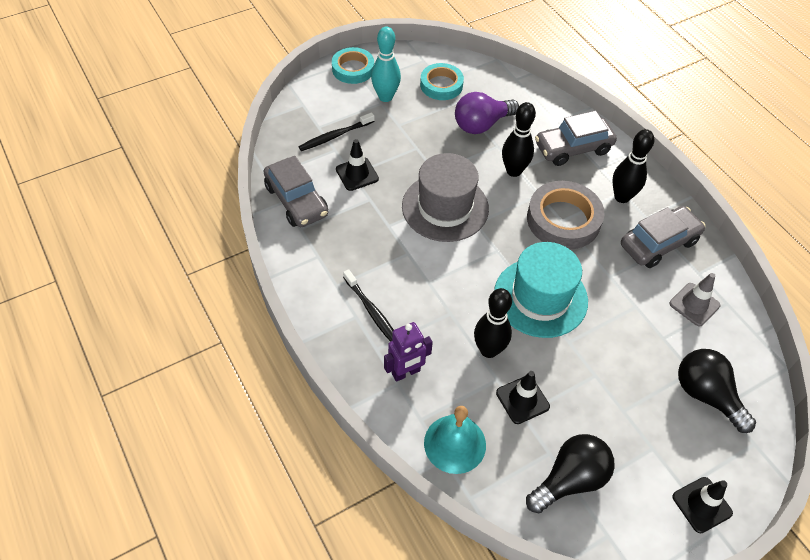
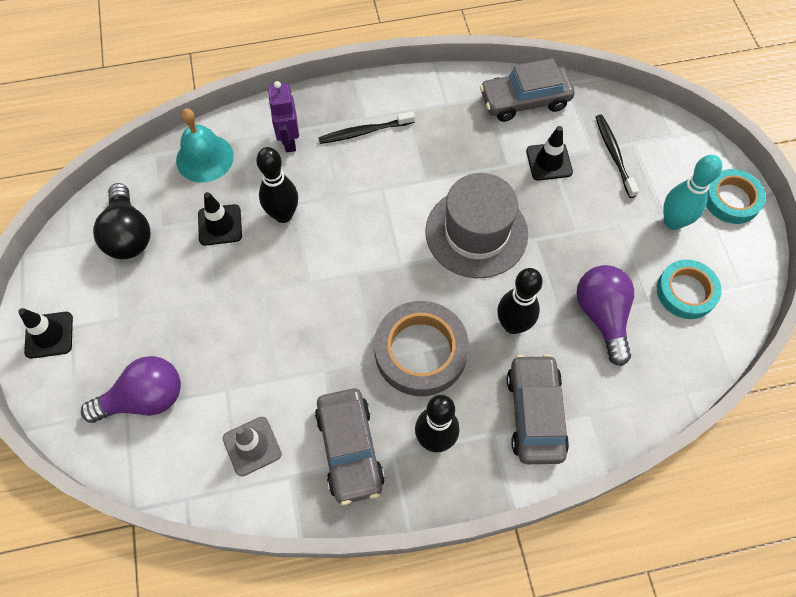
camera: 110 degrees right, 10 degrees up
turquoise hat [494,242,588,338] -> none
black light bulb [678,349,756,433] -> purple light bulb [81,356,181,423]

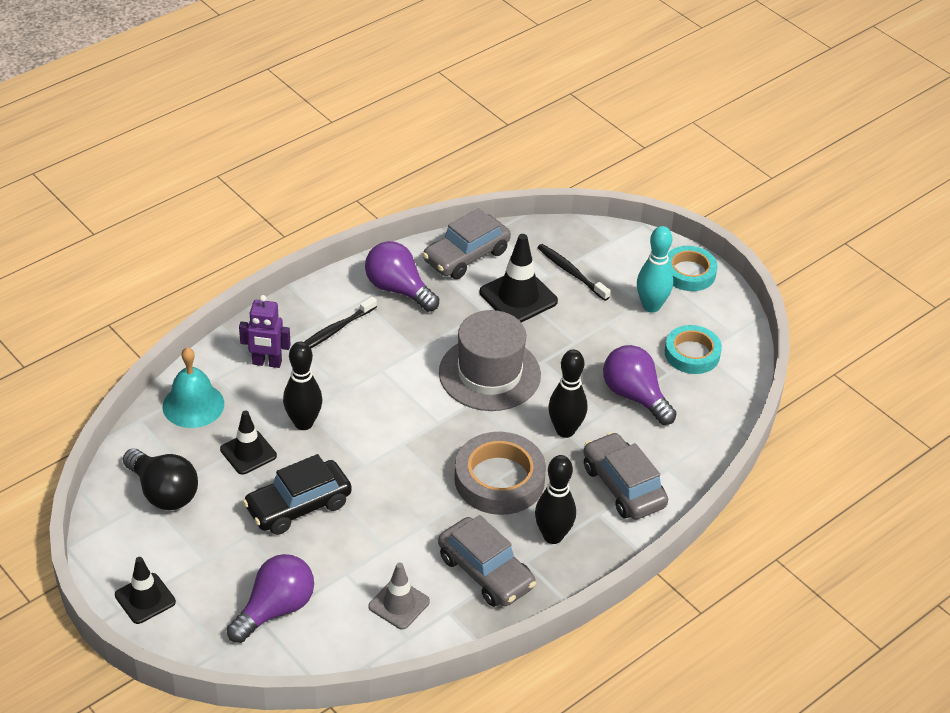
camera: 30 degrees left, 20 degrees down
purple robot [267,81,299,152] -> purple robot turned 45 degrees counterclockwise [239,295,291,368]
black traffic cone [526,126,573,181] -> black traffic cone [480,234,558,322], size x1.50
none -> black car [243,454,352,535]
none -> purple light bulb [365,241,439,312]

